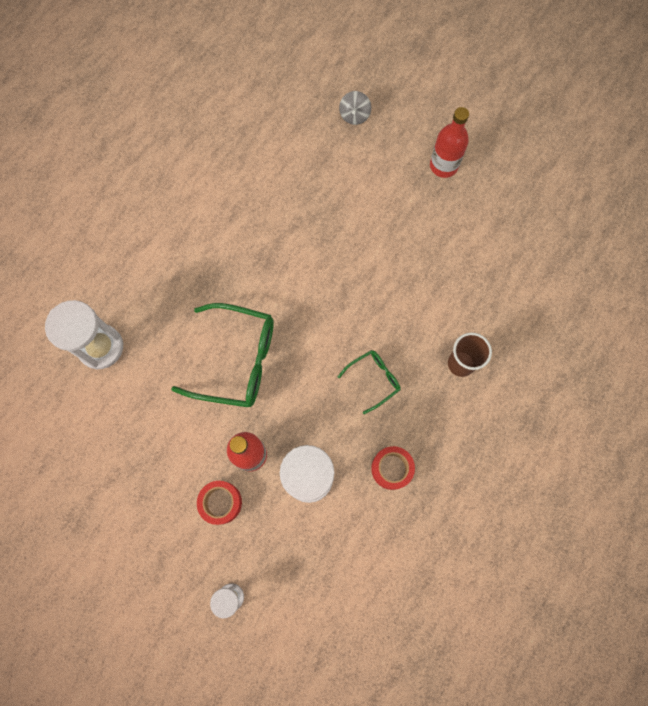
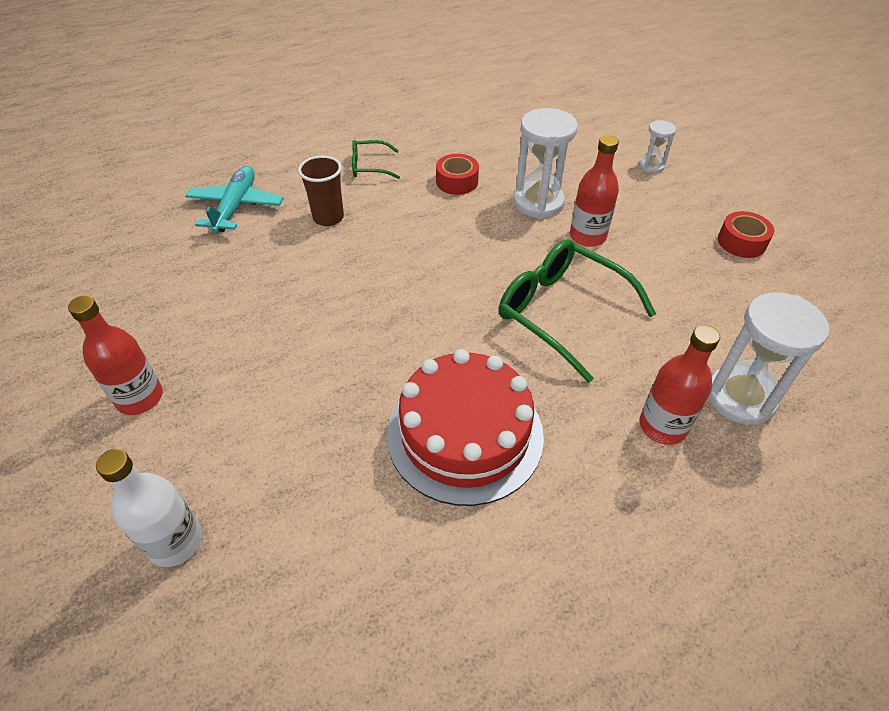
camera: 150 degrees left, 25 degrees down
red tape [197,481,242,525] -> red tape moved to [718,211,774,258]
green glasses [338,350,401,414] -> green glasses moved to [352,140,400,179]
grey spinning top [339,91,371,125] -> white bottle [96,449,202,567]
none -> turquoise plane [185,166,284,233]
none -> red cake [387,349,544,506]
none -> red bottle [640,325,720,445]

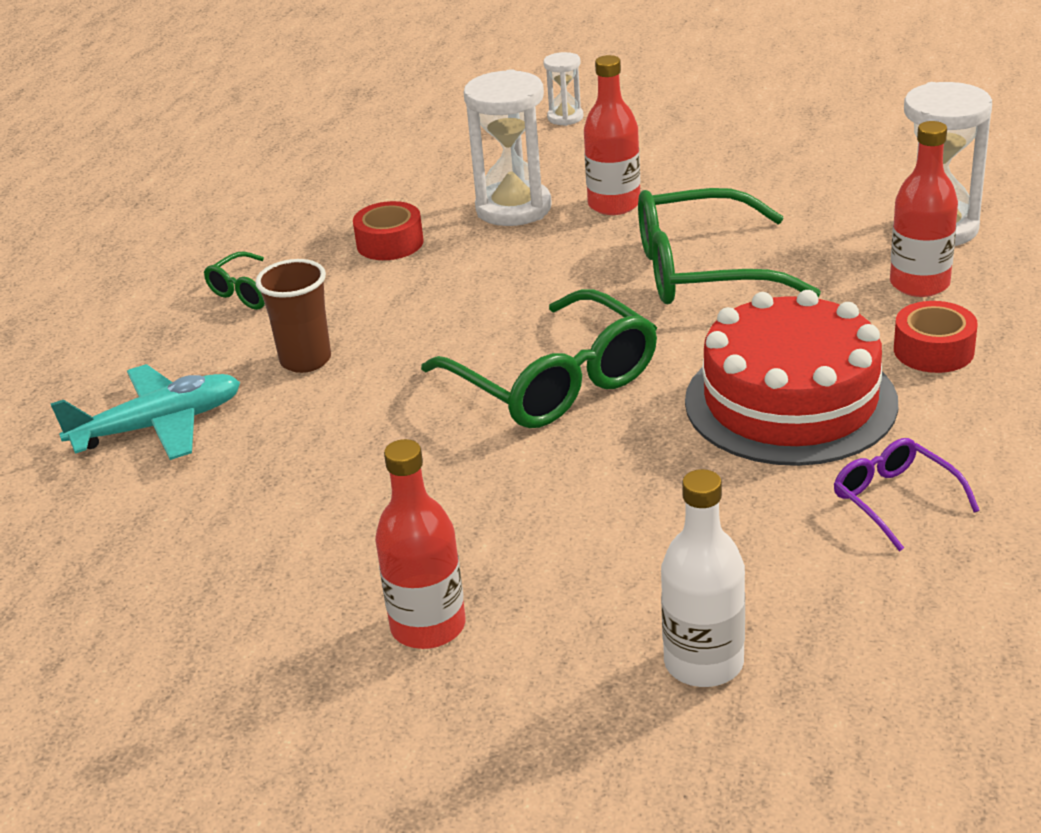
camera: 45 degrees left, 15 degrees down
turquoise plane [185,166,284,233] -> turquoise plane turned 105 degrees clockwise [50,364,240,460]
red tape [718,211,774,258] -> red tape moved to [894,301,978,373]
none -> green glasses [421,289,657,428]
none -> purple glasses [834,438,980,552]

